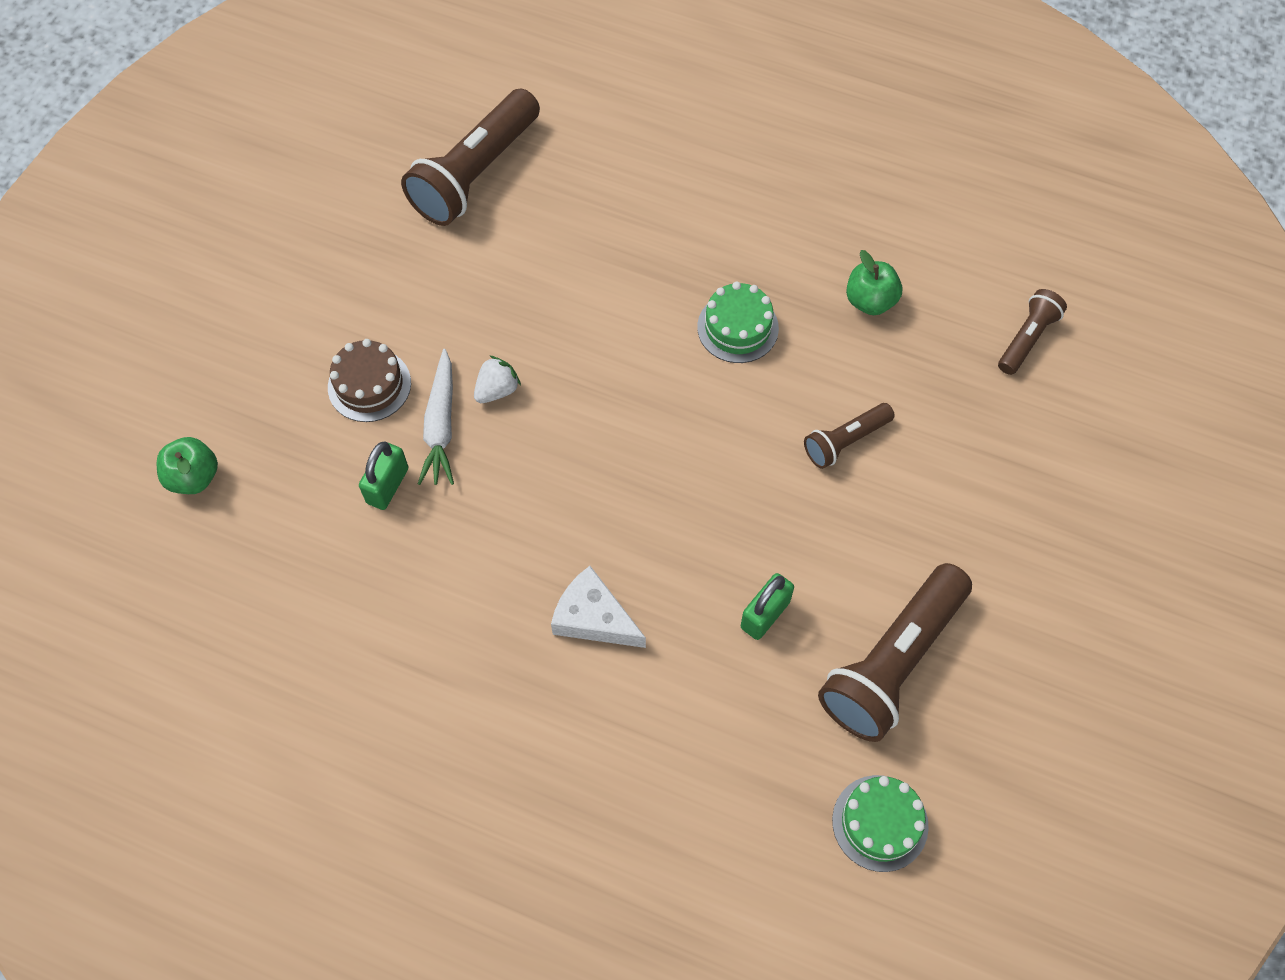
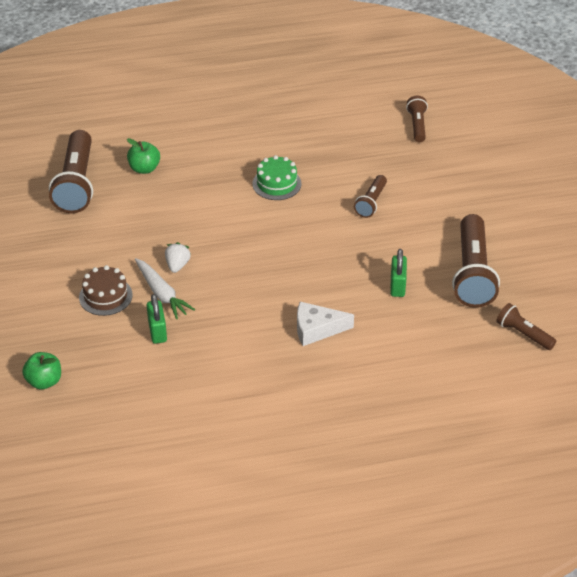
camera: 35 degrees left, 20 degrees down
green cake [832,775,929,872] -> brown flashlight [496,303,556,350]
green apple [846,250,902,315] -> green apple moved to [127,138,160,174]

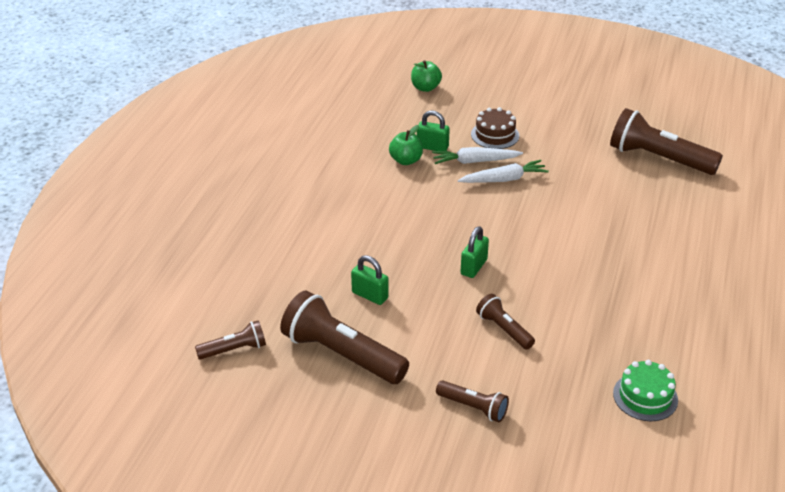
camera: 120 degrees right, 5 degrees down
green apple [127,138,160,174] -> green apple moved to [389,125,423,165]
white strawberry [165,242,191,273] -> white carrot [458,160,549,183]
green cake [253,155,301,200] -> green cake moved to [613,360,678,421]
white cheese [297,302,354,346] -> none
brown flashlight [406,96,428,142] -> brown flashlight moved to [436,380,509,422]
none -> green padlock [461,226,489,278]

